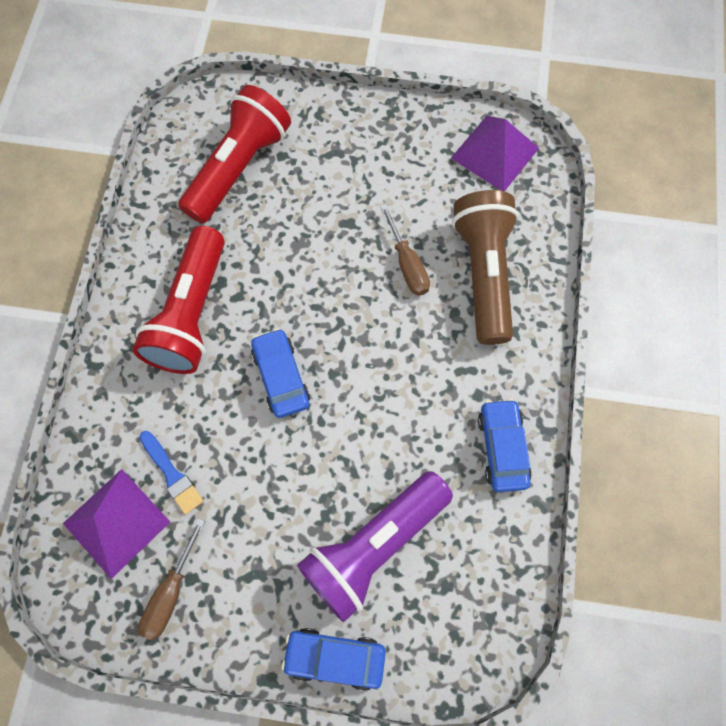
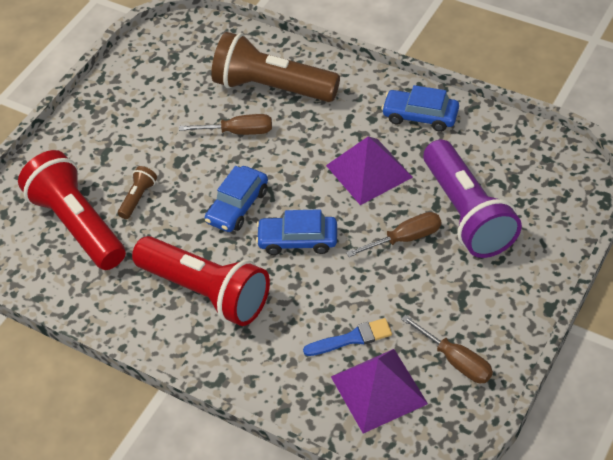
camera: 65 degrees left, 20 degrees down
blue car [282,628,386,691] -> blue car moved to [205,166,268,232]
purple pyramid [451,116,539,192] -> purple pyramid moved to [326,136,413,205]
none -> brown flashlight [118,166,157,219]
none -> brown screwdriver [346,212,441,257]

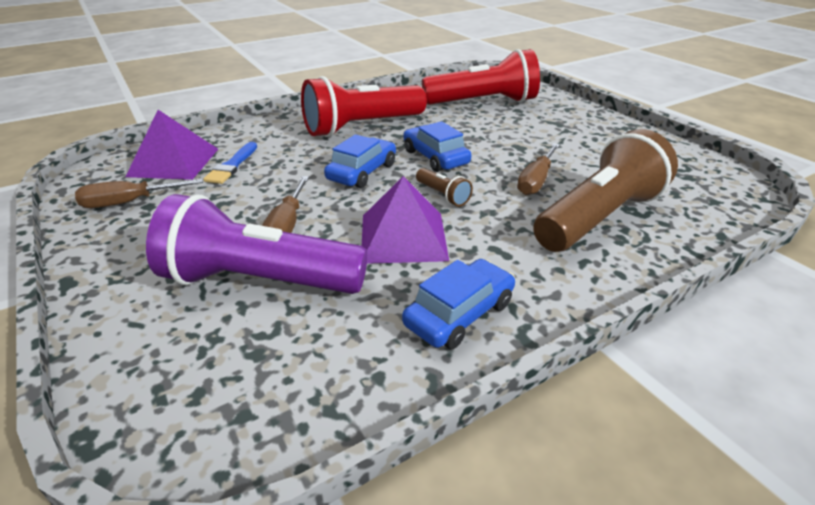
camera: 115 degrees right, 15 degrees down
brown flashlight [118,166,157,219] -> brown flashlight moved to [416,168,473,207]

